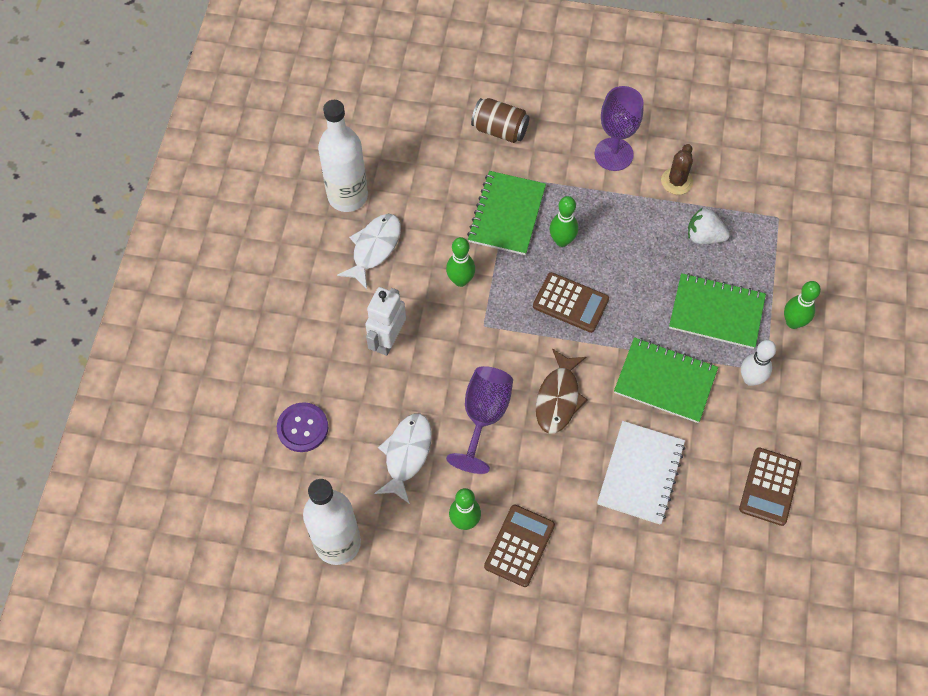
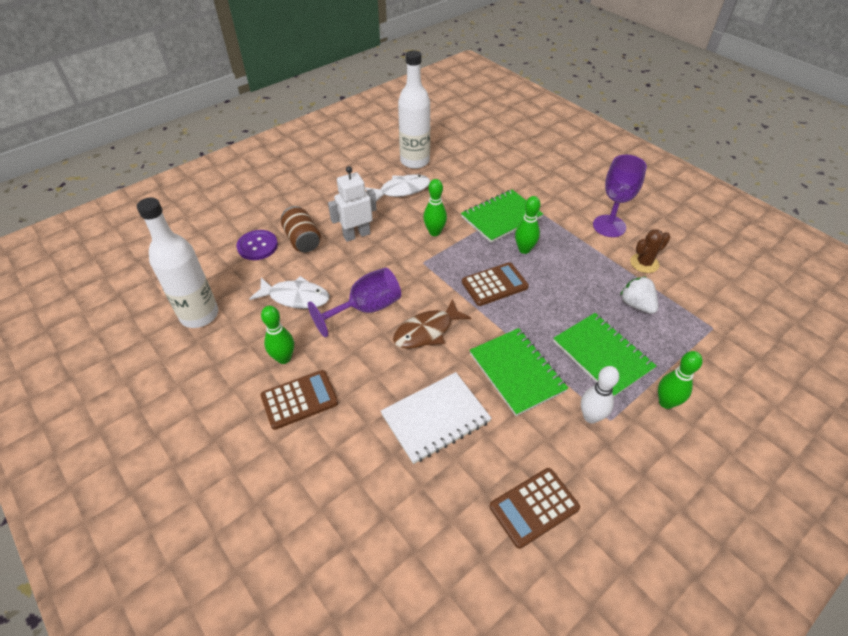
camera: 40 degrees right, 15 degrees down
white fish [374,414,432,504] -> white fish turned 45 degrees clockwise [249,276,329,309]
brown can [471,98,530,143] -> brown can moved to [281,206,321,252]
brown calculator [533,272,609,333] -> brown calculator turned 90 degrees counterclockwise [462,262,529,306]

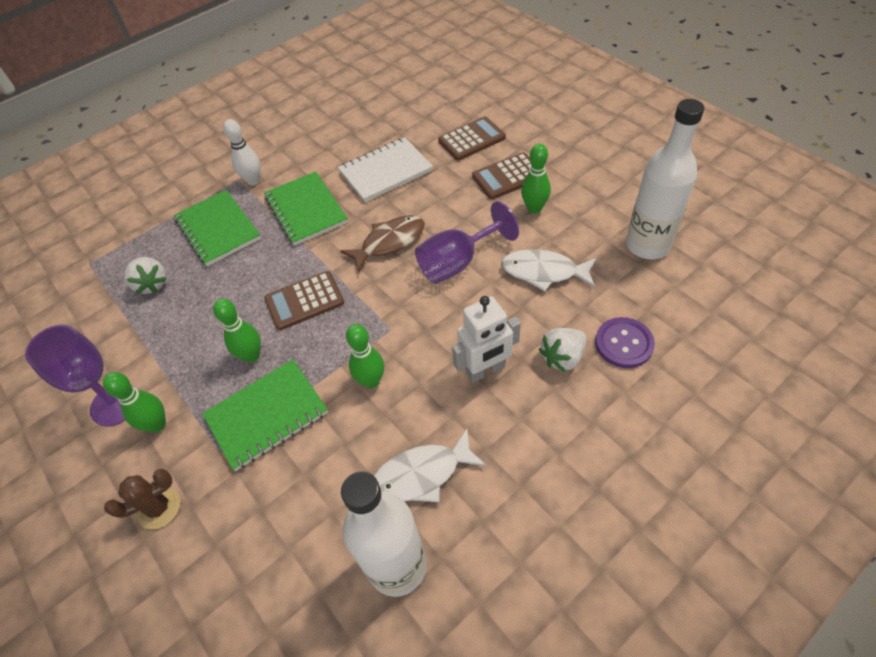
camera: 175 degrees left, 5 degrees up
brown can [281,206,321,252] -> white strawberry [539,328,586,372]
brown calculator [490,468,580,549] -> brown calculator moved to [438,117,506,161]
brown cactus [630,229,670,273] -> brown cactus moved to [104,468,180,530]
green bowling pin [658,351,703,409] -> green bowling pin moved to [103,372,166,432]

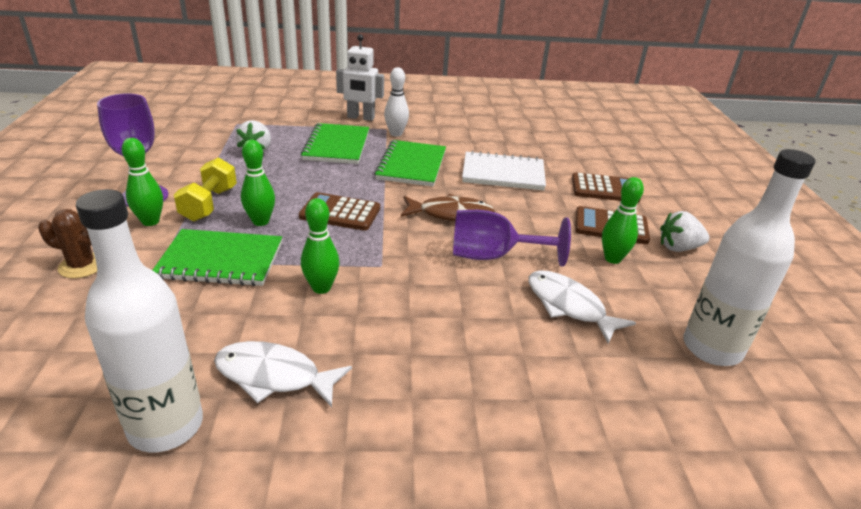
camera: 30 degrees right, 20 degrees down
white robot [452,296,521,383] -> white robot moved to [336,34,384,121]
white strawberry [539,328,586,372] -> white strawberry moved to [660,211,709,252]
purple button [595,317,655,368] -> none
none -> yellow dumbbell [174,157,237,222]

